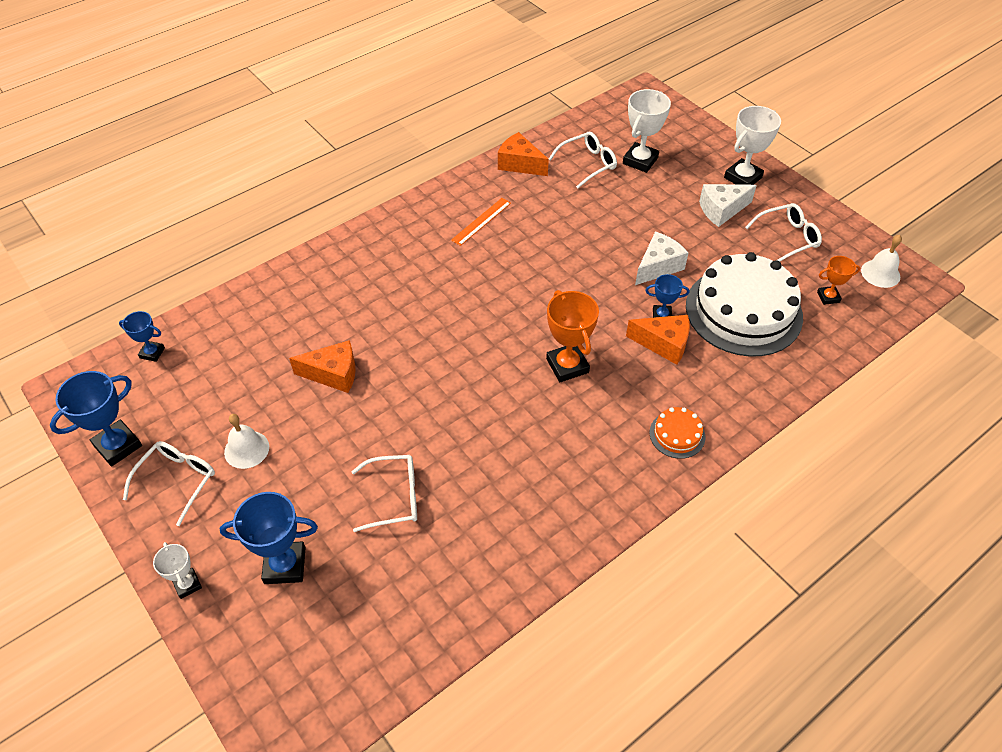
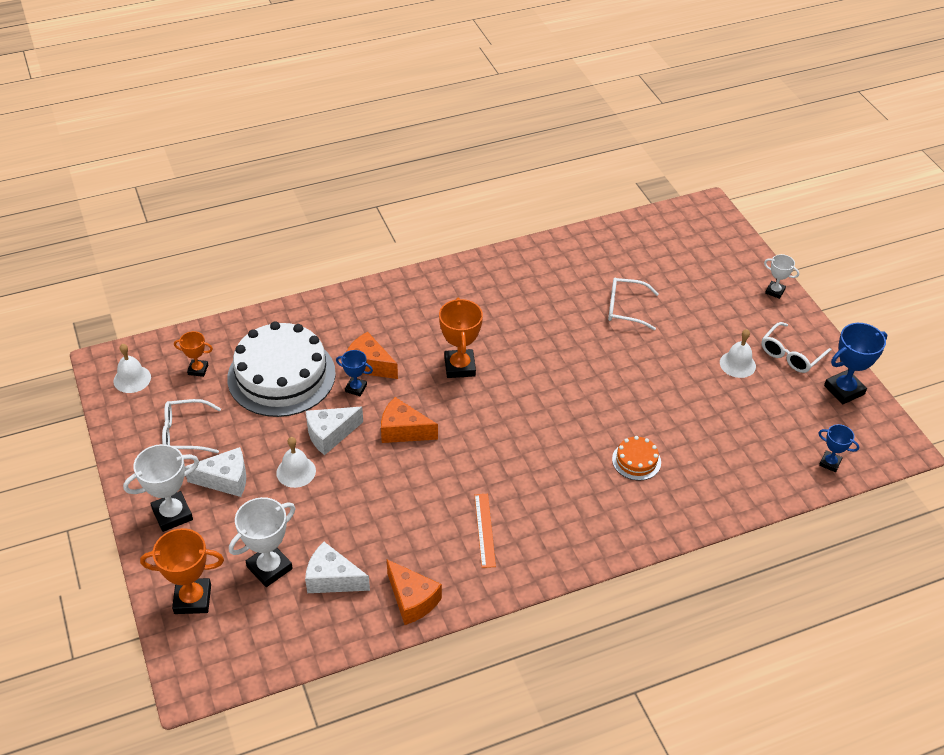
camera: 165 degrees left, 5 degrees down
white trophy [153,542,202,599] -> white trophy turned 45 degrees counterclockwise [764,254,799,299]
blue trophy [220,492,318,584] -> none
orange cheese [289,340,356,393] -> orange cheese moved to [381,397,438,443]
orange ruler [451,198,511,246] -> orange ruler turned 60 degrees counterclockwise [475,494,496,568]
white glasses [549,131,617,188] -> white cheese [305,542,370,593]
orange cake [649,407,705,459] -> orange cake moved to [612,436,661,481]
none -> orange trophy [140,528,224,614]
none -> white bell [276,437,316,488]

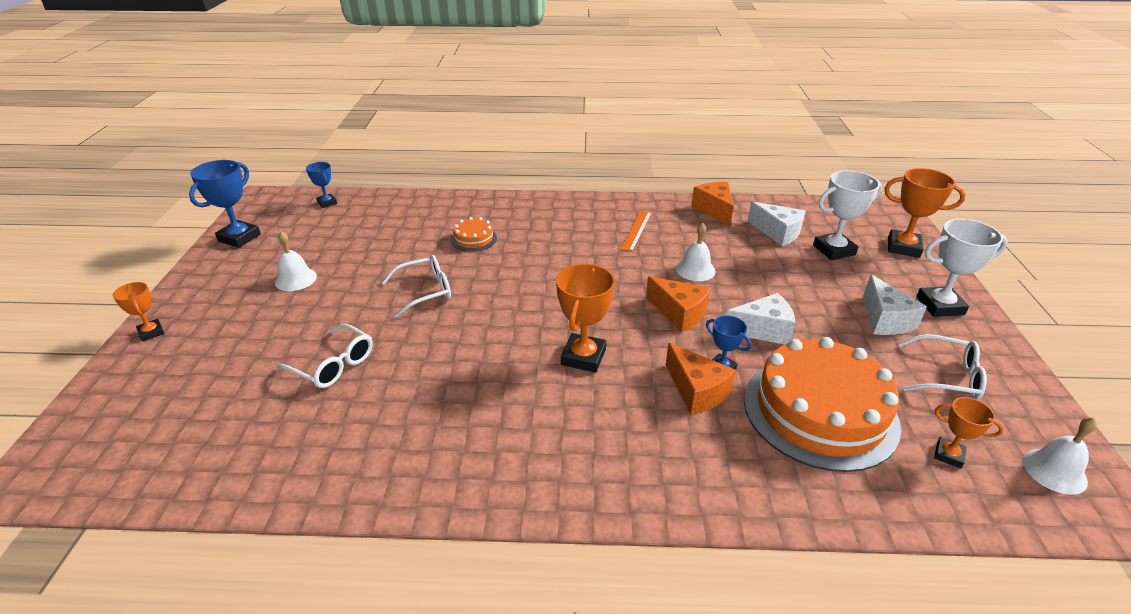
camera: 155 degrees left, 10 degrees down
white cheese [185,447,246,497] -> white cheese turned 120 degrees counterclockwise [863,275,927,335]
white cake [227,321,336,417] -> orange cake [744,337,901,472]
white bell [276,437,316,488] -> white bell moved to [676,222,716,281]
white glasses [762,322,831,373] -> white glasses moved to [381,255,451,318]
white trophy [764,254,799,299] -> orange trophy [113,282,164,342]
blue trophy [824,323,887,404] -> blue trophy turned 60 degrees counterclockwise [189,160,261,248]

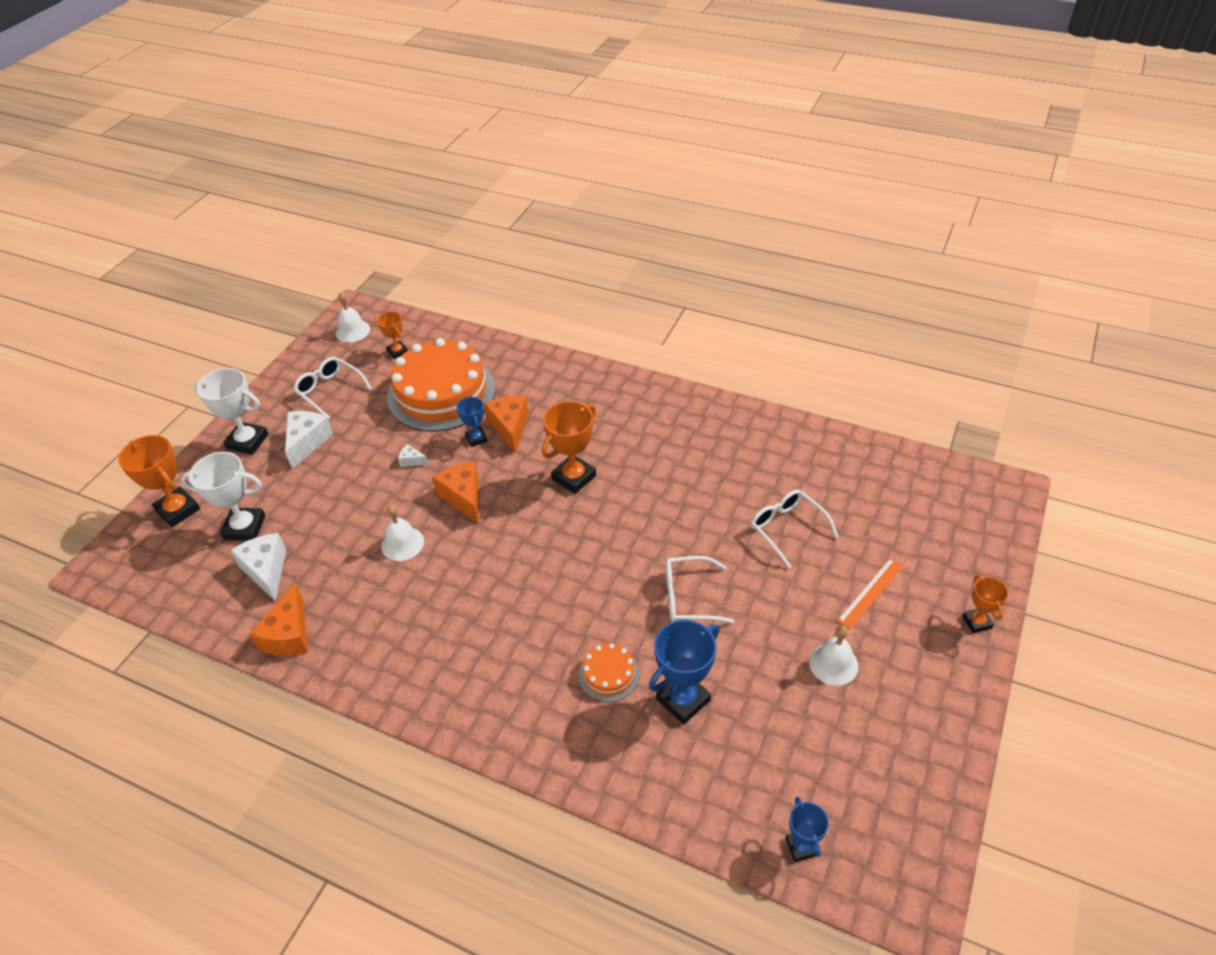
camera: 155 degrees left, 10 degrees up
blue trophy [189,160,261,248] -> blue trophy moved to [649,620,719,724]
orange ruler [620,211,652,252] -> orange ruler moved to [837,558,904,629]
white cheese [725,293,795,345] -> white cheese [398,444,429,467], size x0.48

